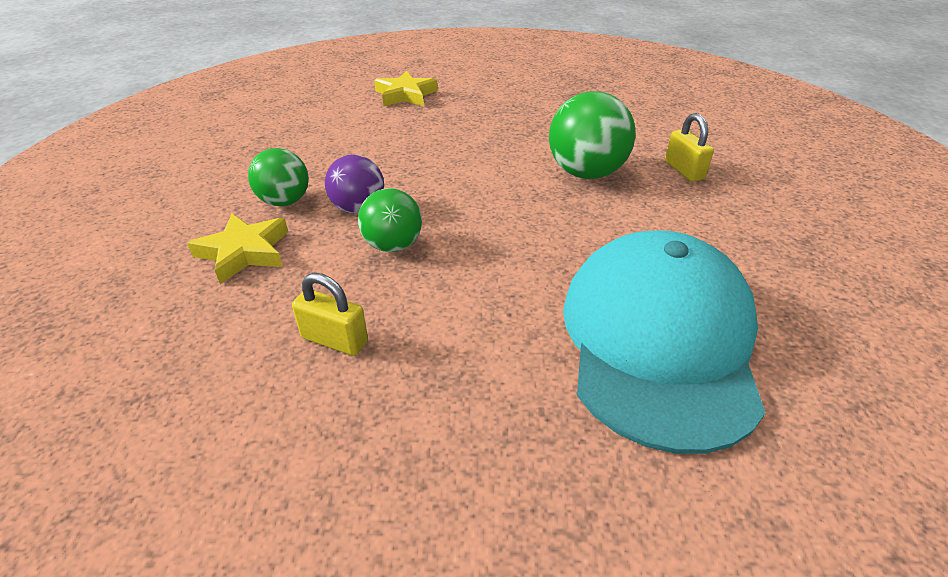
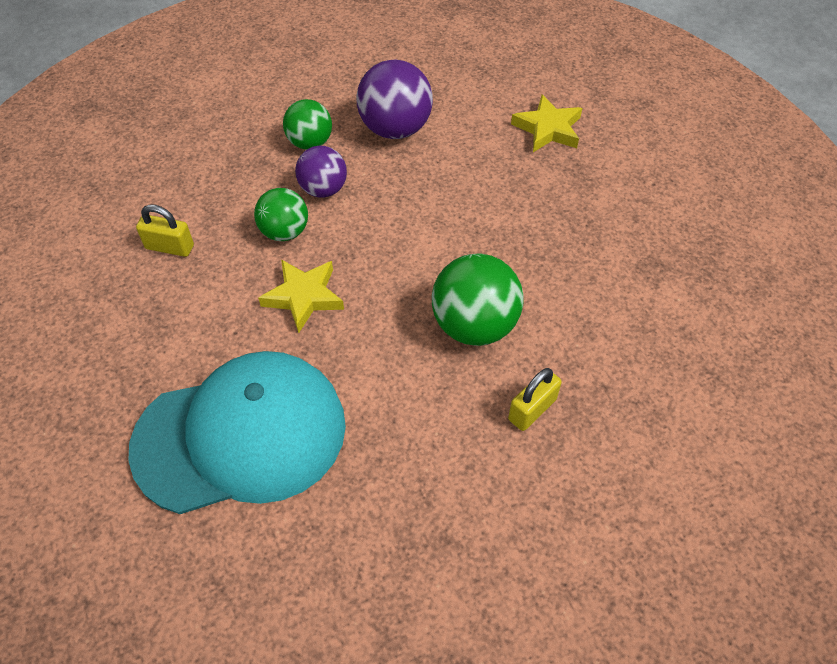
camera: 65 degrees right, 15 degrees up
yellow star [187,213,288,284] -> yellow star moved to [258,259,344,333]
yellow padlock [292,273,368,356] -> yellow padlock turned 75 degrees counterclockwise [136,204,194,257]
none -> purple ball [356,60,433,139]

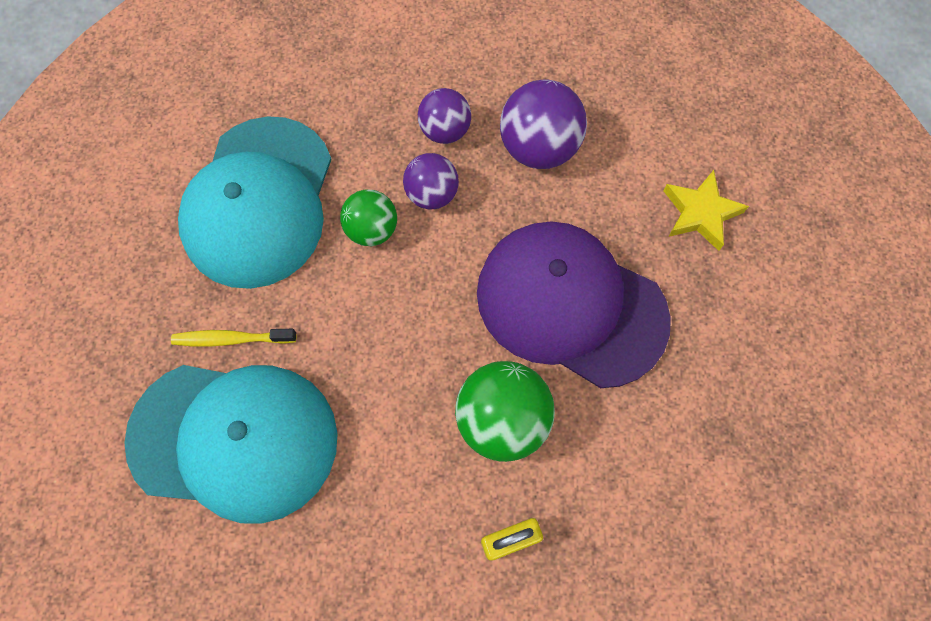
camera: 25 degrees right, 15 degrees up
yellow padlock [136,204,194,257] -> turquoise cap [178,116,332,289]
yellow star [258,259,344,333] -> none
green ball [283,99,332,150] -> purple ball [418,88,471,144]
none -> yellow toothbrush [171,329,296,347]
none -> purple cap [477,221,671,388]

